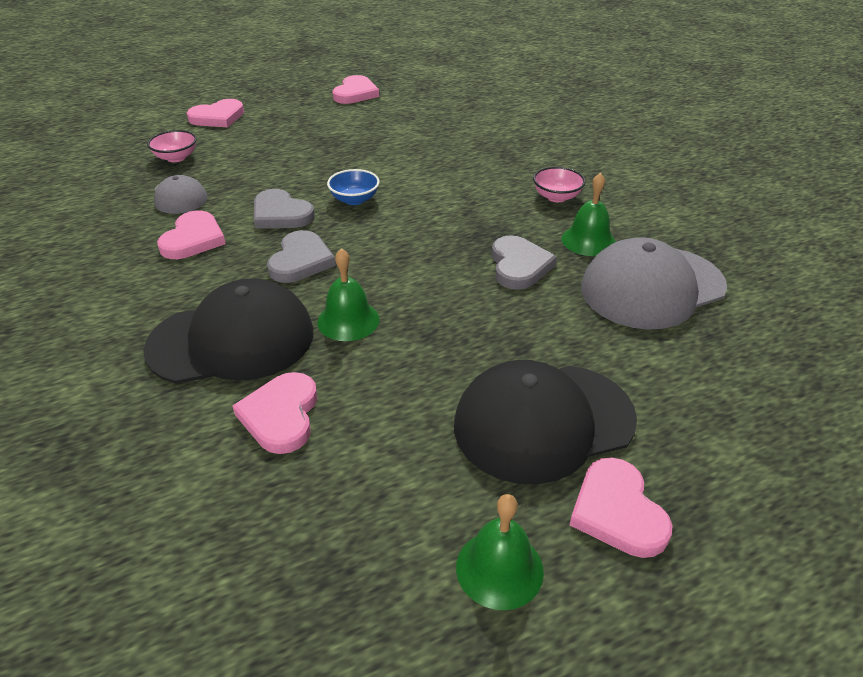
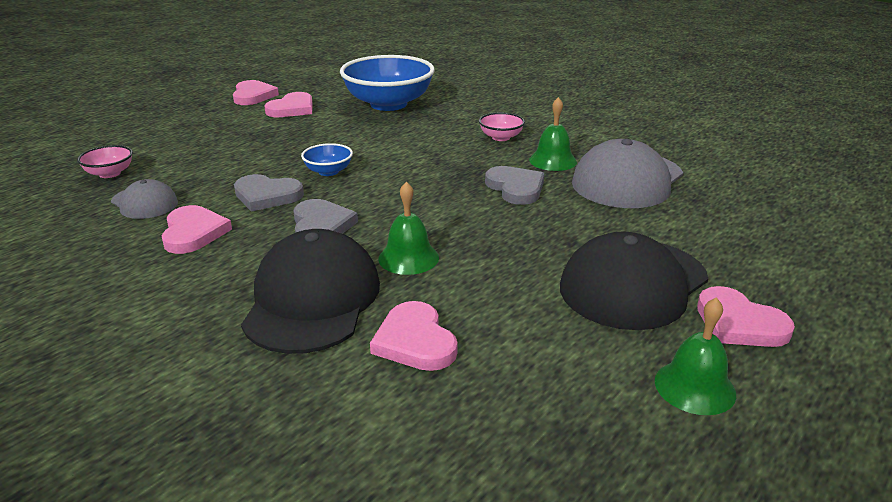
camera: 25 degrees left, 10 degrees down
black cap [143,279,313,384] -> black cap turned 45 degrees counterclockwise [241,229,380,354]
pink heart [187,99,244,127] -> pink heart moved to [264,92,313,117]
none -> blue bowl [340,55,435,111]

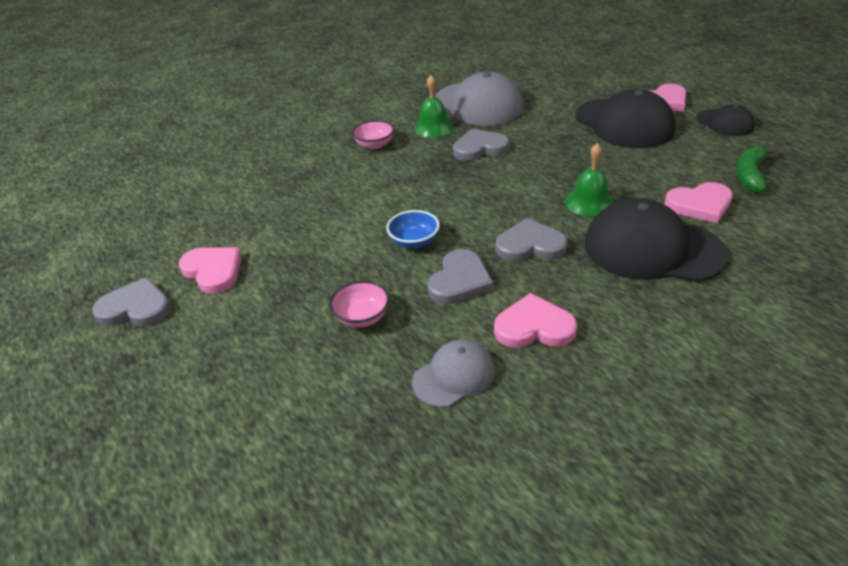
camera: 75 degrees left, 10 degrees up
pink bowl [77,145,133,178] -> pink bowl moved to [329,281,390,328]
pink heart [233,80,279,105] -> grey heart [92,277,171,327]
blue bowl [340,55,435,111] -> none
green bell [655,297,736,415] -> black cap [696,104,755,136]
none -> green banana [736,146,776,192]

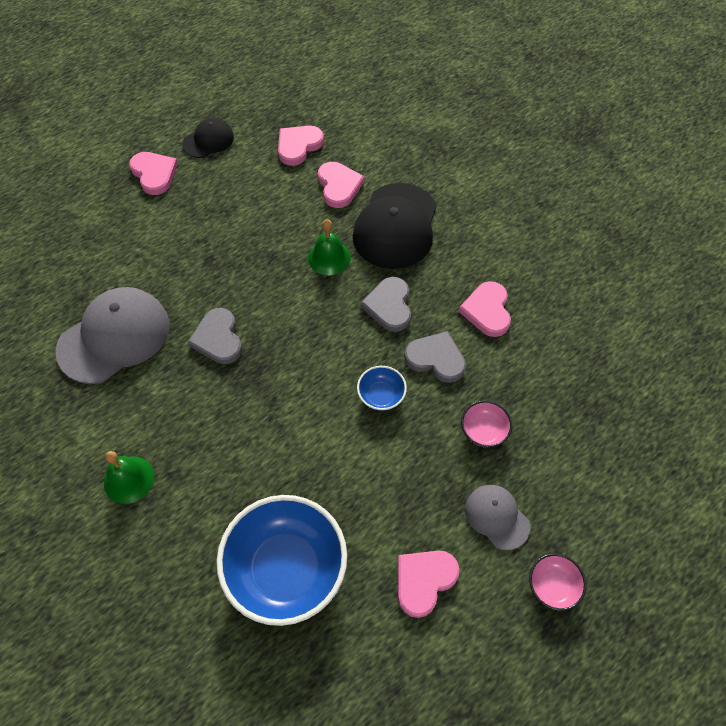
camera: 95 degrees left, 20 degrees up
grey heart [92,277,171,327] -> none
pink bowl [352,120,394,150] -> pink bowl moved to [529,553,586,611]
grey cap [412,339,495,408] -> grey cap moved to [465,485,530,550]
green bell [414,75,453,138] -> green bell moved to [104,451,154,504]
black cap [575,89,675,148] -> none
green banana [736,146,776,192] -> pink heart [278,126,324,166]
none -> blue bowl [217,495,347,626]

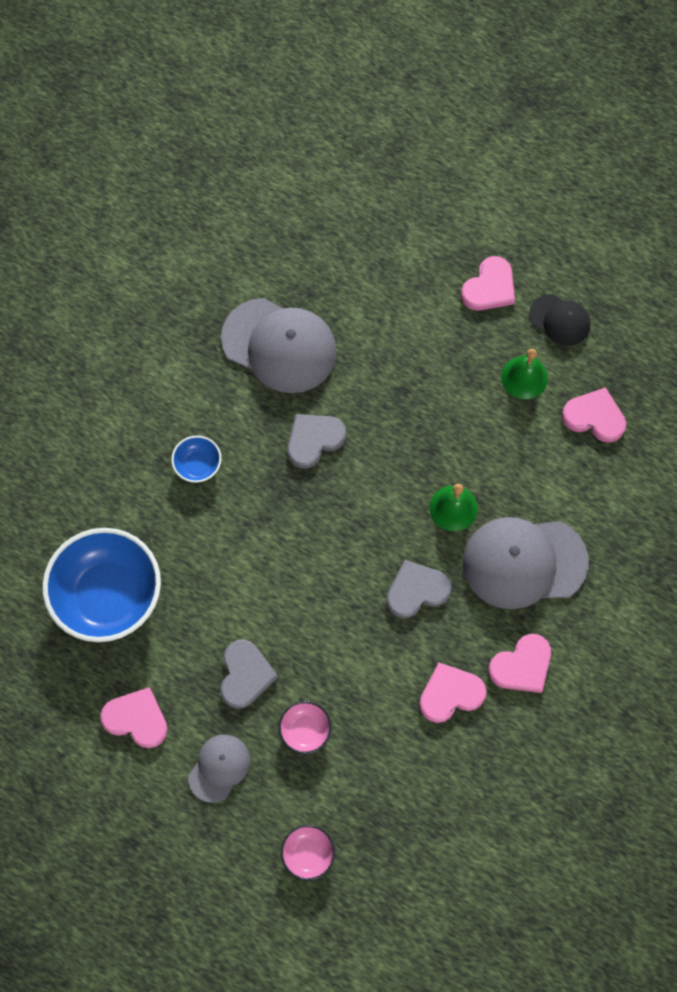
camera: 70 degrees right, 10 degrees up
green bell [104,451,154,504] -> green bell moved to [501,349,548,399]
pink heart [318,162,365,208] -> pink heart moved to [488,634,551,693]
black cap [353,183,437,269] -> grey cap [463,517,589,609]
blue bowl [357,366,407,411] -> blue bowl moved to [171,436,221,483]
grey heart [404,331,466,383] -> grey heart moved to [220,639,278,709]
pink bowl [529,553,586,611] -> pink bowl moved to [281,825,335,881]

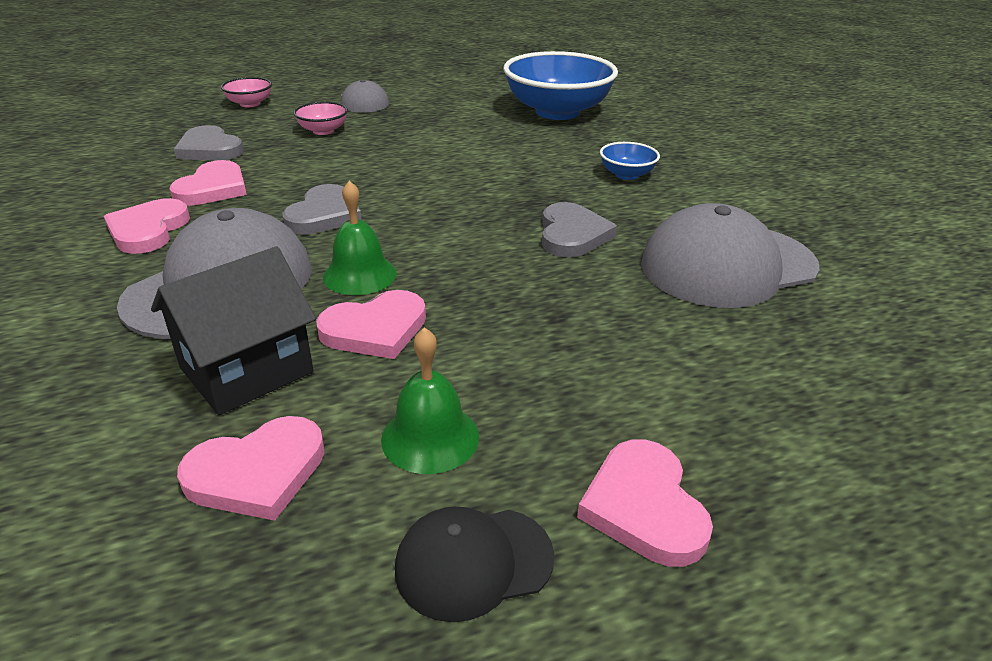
camera: 130 degrees right, 35 degrees down
pink heart [100,687,168,748] -> pink heart moved to [316,290,426,359]
grey heart [220,639,278,709] -> grey heart moved to [174,125,244,161]
none -> black house [151,246,316,415]

